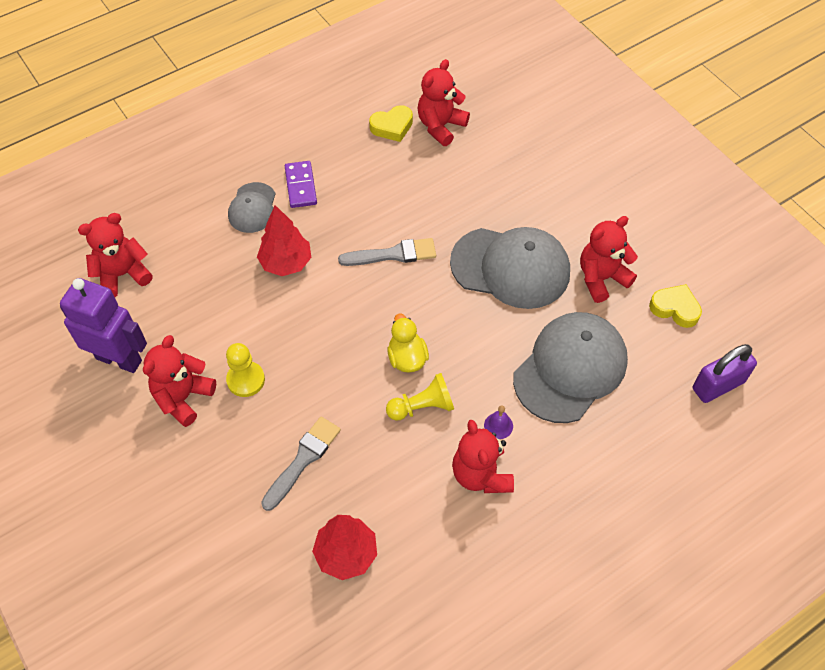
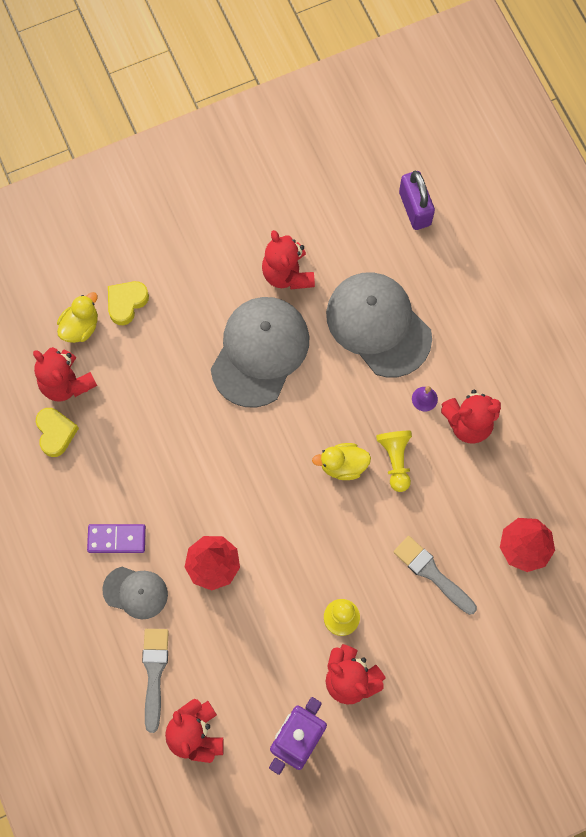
camera: 80 degrees left, 15 degrees up
grey brush [338,238,436,266] -> grey brush moved to [142,629,169,733]
yellow heart [649,284,702,328] -> yellow heart moved to [108,281,149,325]
none -> yellow duck [57,292,98,343]

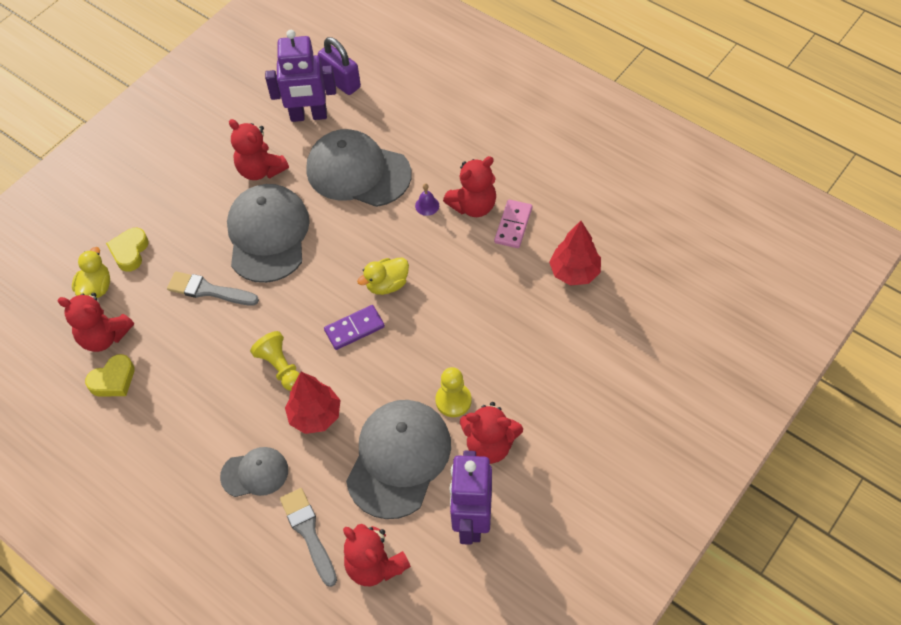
camera: 25 degrees left, 15 degrees down
yellow heart [36,408,79,457] -> yellow heart turned 90 degrees clockwise [85,354,135,396]
purple domino [87,524,146,553] -> purple domino moved to [324,305,385,350]
yellow pawn [376,431,412,492] -> yellow pawn moved to [250,331,300,391]
grey brush [394,536,477,615] -> grey brush moved to [167,271,259,305]
none -> purple robot [265,30,336,122]
none -> grey cap [346,400,451,519]
none -> pink domino [494,199,532,248]

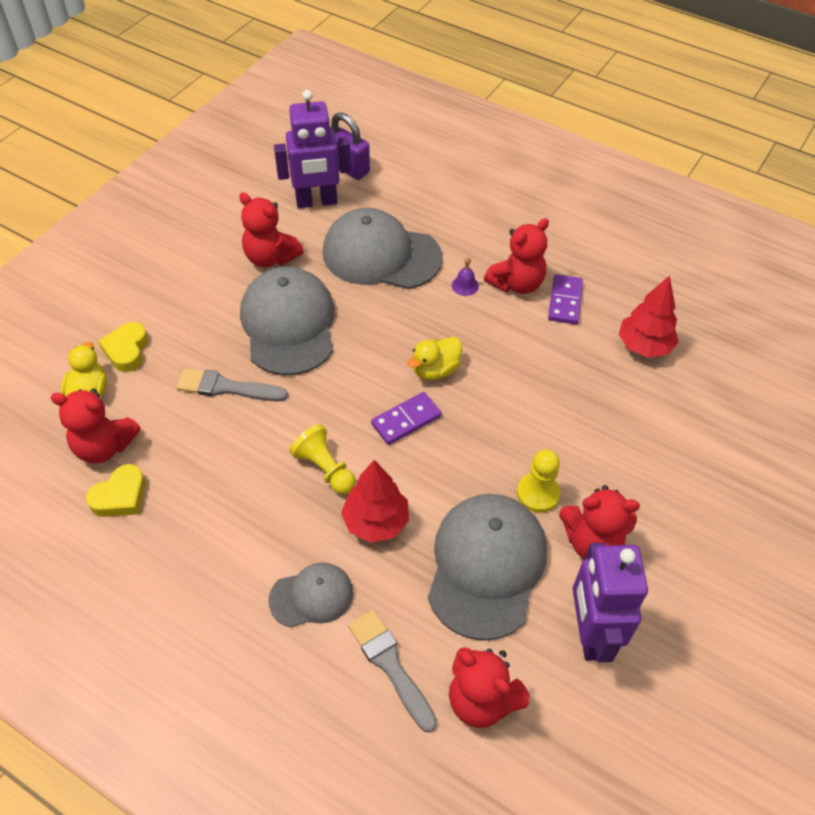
camera: 10 degrees left, 5 degrees down
pink domino [494,199,532,248] -> purple domino [548,274,583,324]

